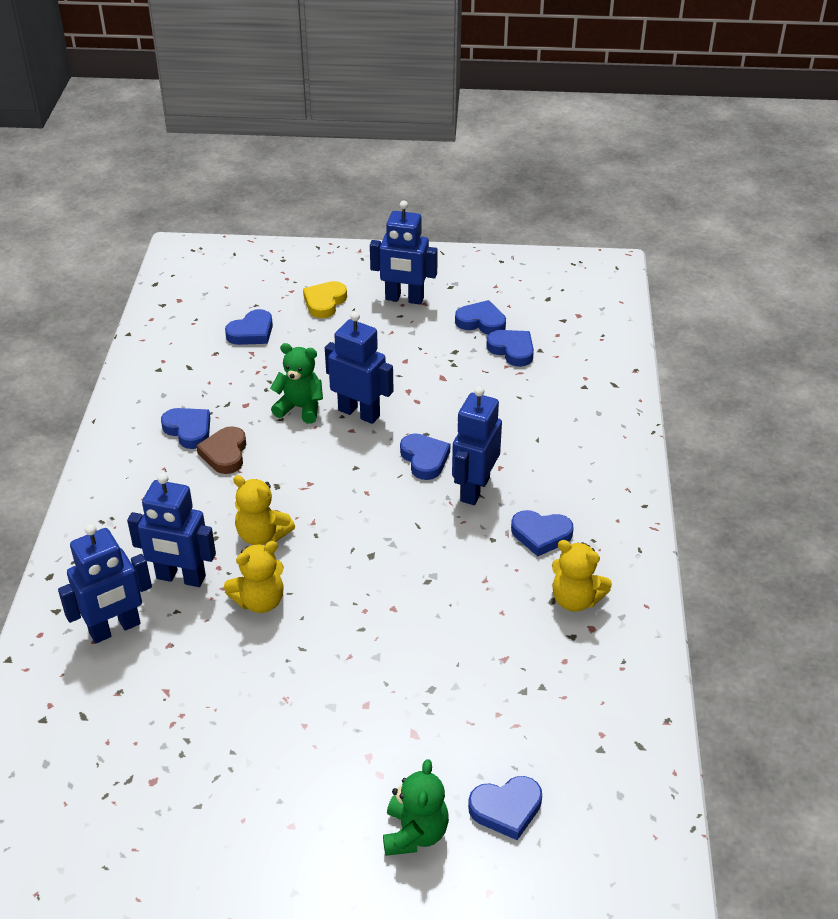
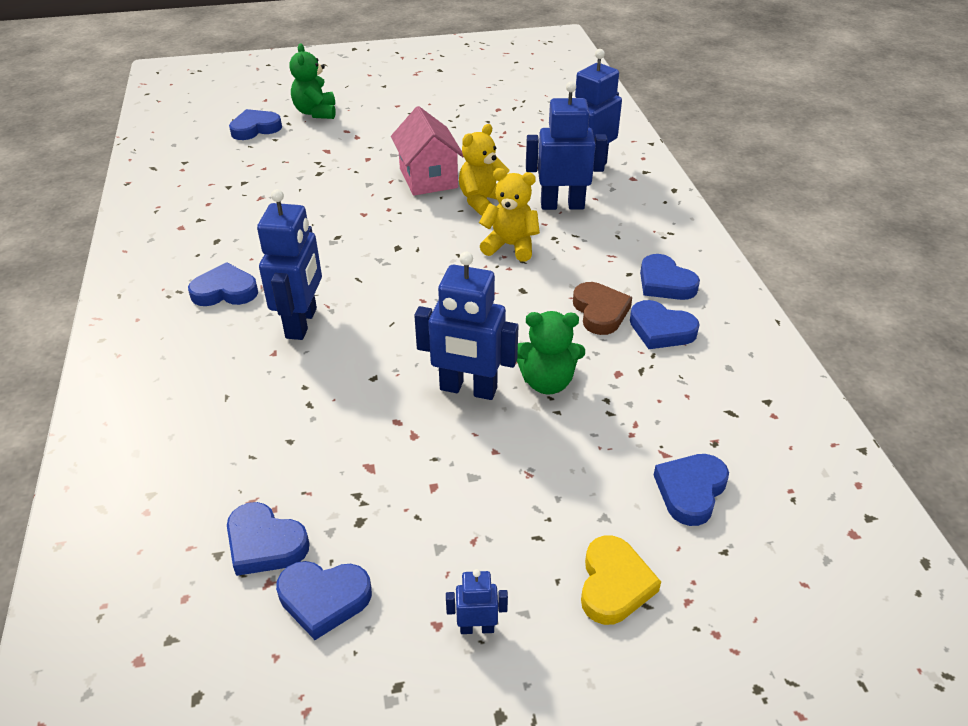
camera: 165 degrees right, 0 degrees up
blue robot [370,201,438,304] -> blue robot [446,569,508,634], size x0.47
blue heart [400,433,450,480] -> blue heart moved to [640,254,700,300]
yellow teddy bear [552,540,612,612] -> none
none -> pink house [391,106,463,196]

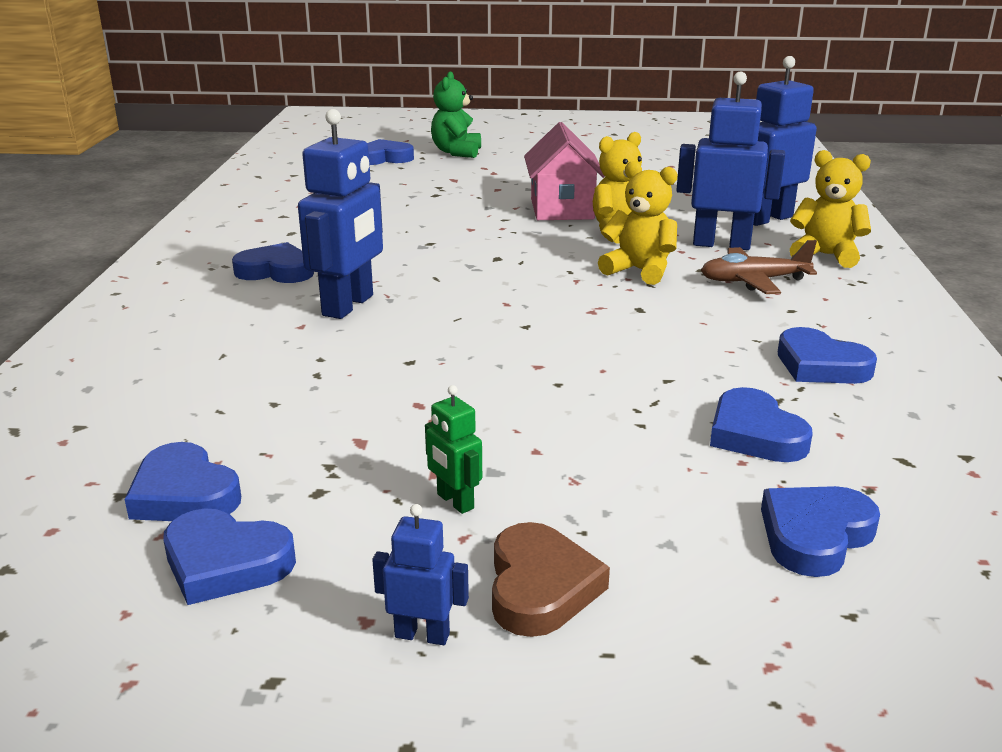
camera: 15 degrees right, 15 degrees down
blue robot [414,252,518,400] -> none
green teddy bear [517,311,585,395] -> none
brown heart [573,282,632,335] -> brown heart moved to [492,522,610,637]
yellow heart [581,536,661,625] -> none
blue heart [640,254,700,300] -> blue heart moved to [710,387,813,462]
none -> green robot [425,385,482,514]
none -> brown plane [701,240,817,294]
none -> yellow teddy bear [790,150,871,268]

